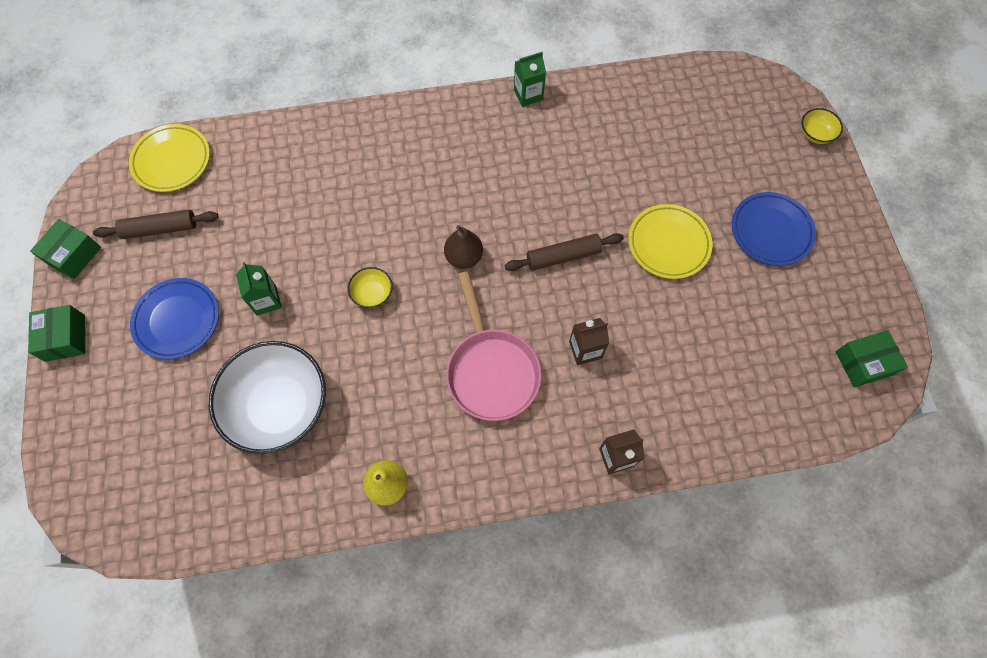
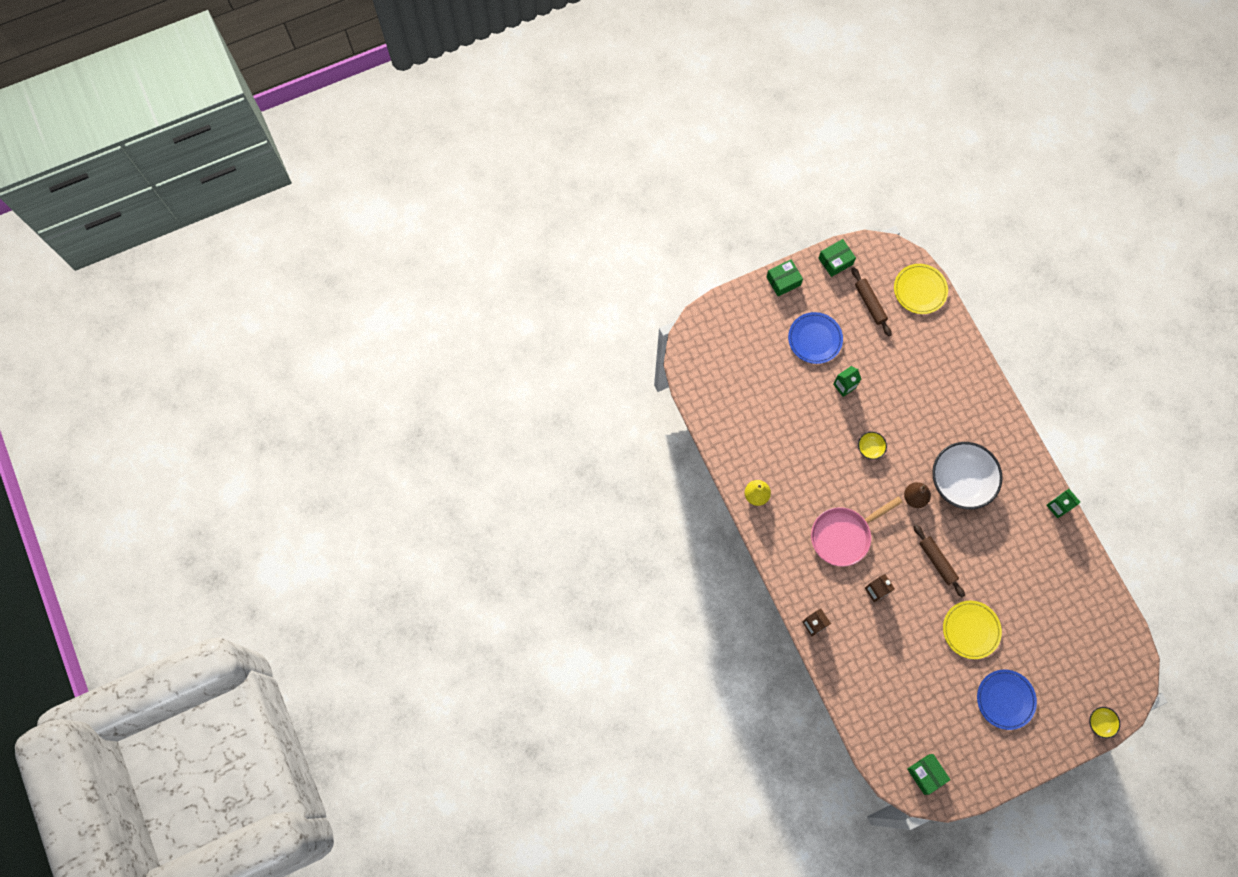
camera: 75 degrees right, 5 degrees up
green box [30,219,101,279] -> green box turned 45 degrees counterclockwise [818,239,856,277]
white bowl [209,341,326,454] -> white bowl moved to [932,442,1003,509]

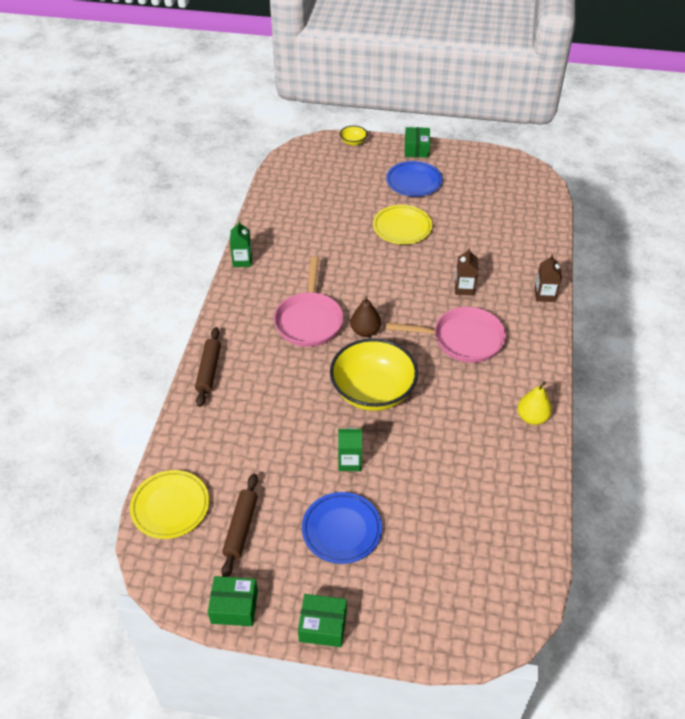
camera: 145 degrees left, 25 degrees down
yellow bowl [858,432,887,460] -> yellow bowl [330,338,418,411], size x2.36
green box [907,754,951,795] -> green box moved to [405,127,430,158]
brown rolling pin [914,524,965,598] -> brown rolling pin moved to [195,327,221,407]
white bowl [932,442,1003,509] -> pink pan [274,256,343,347]

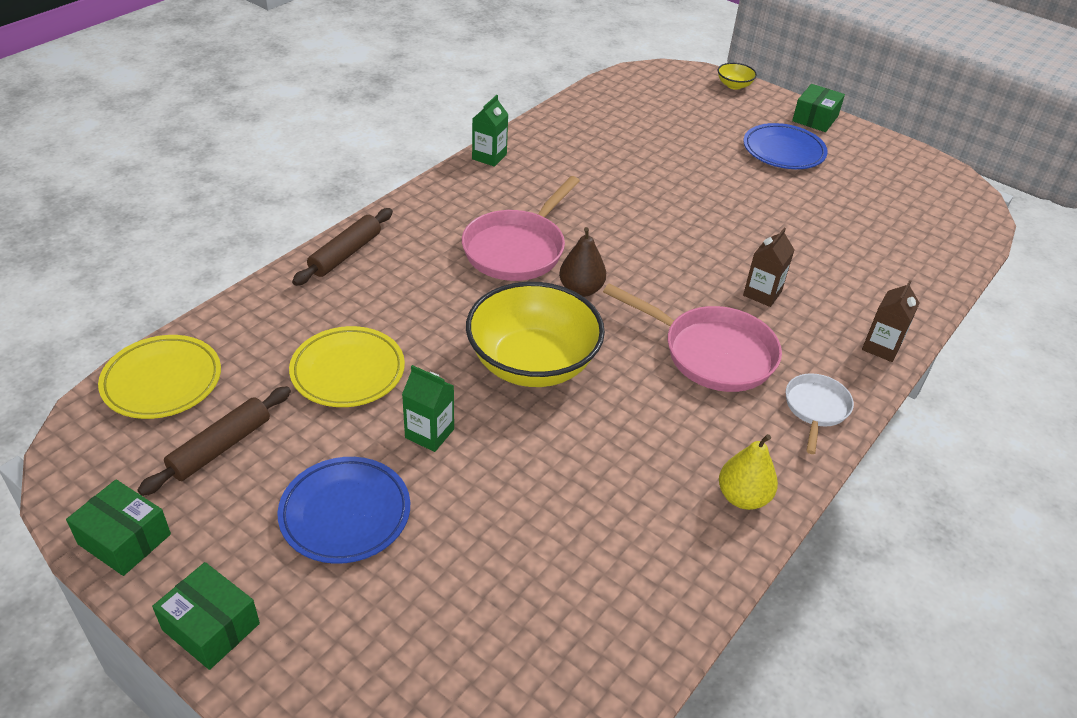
camera: 25 degrees right, 5 degrees down
yellow plate [373,205,432,244] -> yellow plate moved to [289,326,405,407]
none -> white pan [786,373,854,454]

